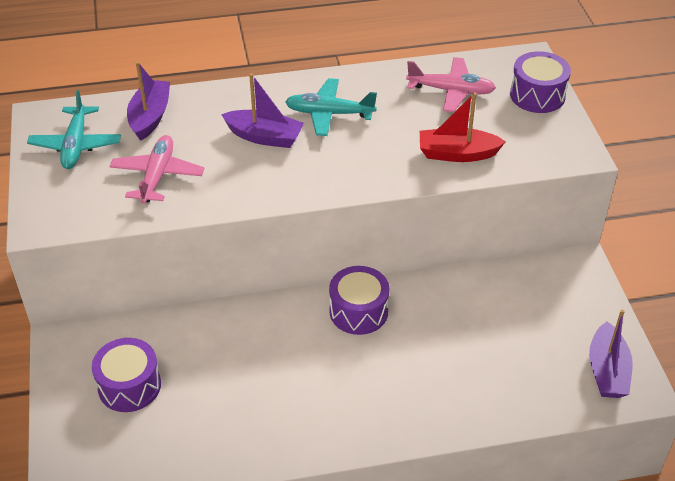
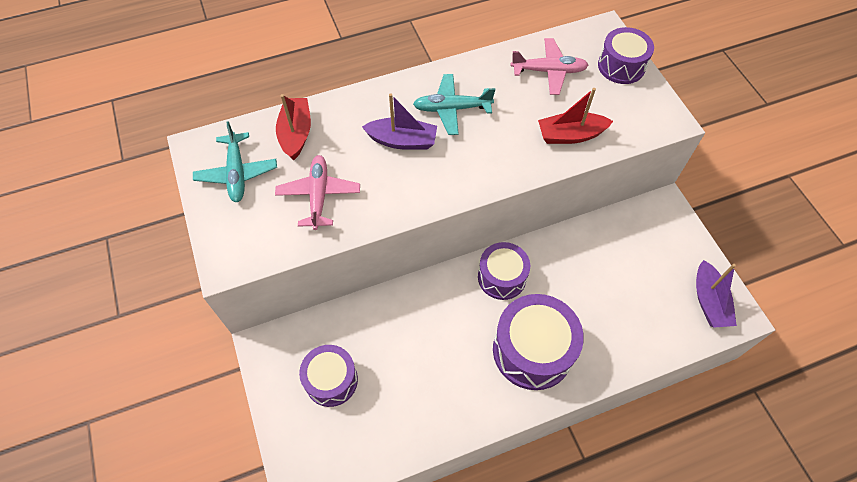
camera: 10 degrees left, 15 degrees up
purple boat [127,62,170,141] -> red boat [276,94,311,160]
none -> purple drum [493,294,584,390]

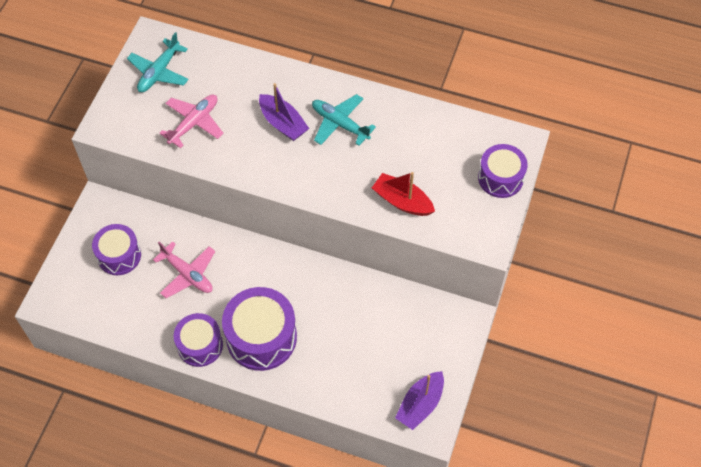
camera: 40 degrees right, 0 degrees up
red boat [276,94,311,160] -> none
purple drum [478,242,530,300] -> purple drum moved to [174,313,223,367]
pink plane [510,38,589,95] -> pink plane moved to [153,241,215,298]

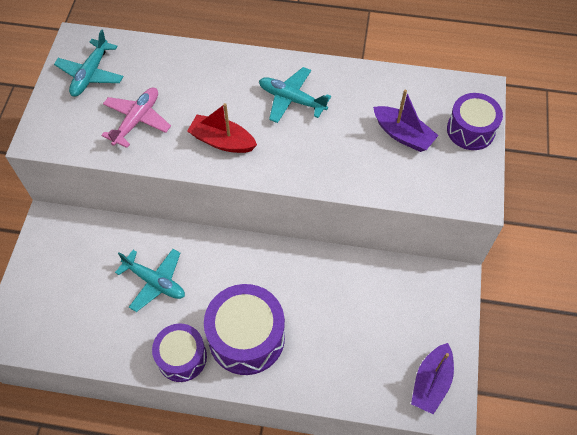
camera: 10 degrees left, 0 degrees up
purple drum [92,224,141,275] -> none
pink plane [153,241,215,298] -> turquoise plane [115,249,185,312]
purple boat [259,83,309,141] -> purple boat moved to [373,89,439,152]
red boat [372,172,435,216] -> red boat moved to [187,103,257,153]

